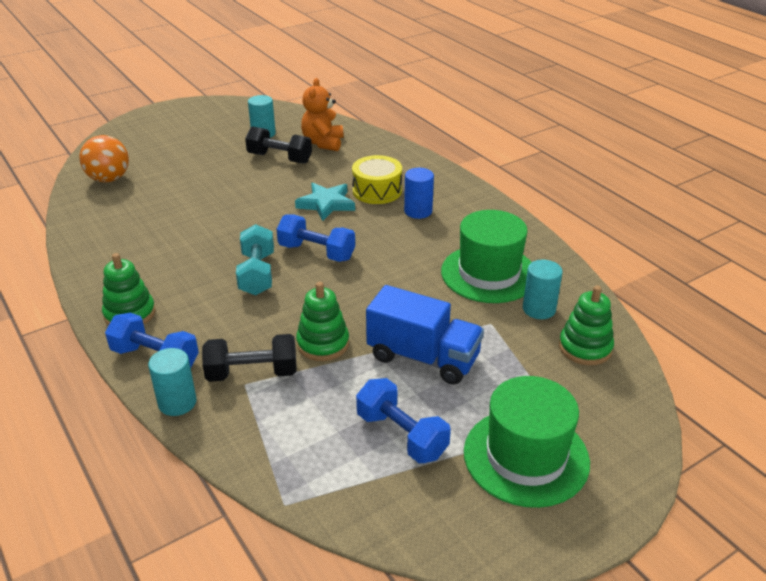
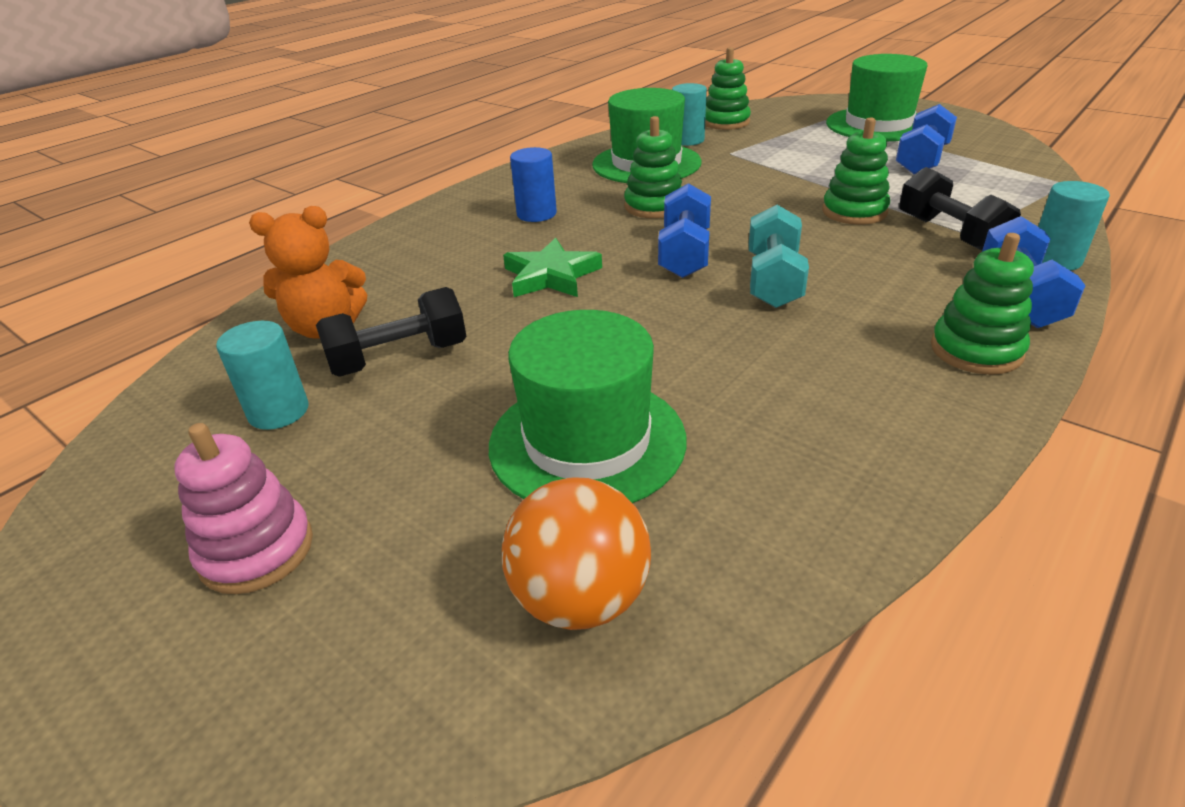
camera: 105 degrees left, 0 degrees up
turquoise dumbbell [236,224,274,295] -> turquoise dumbbell turned 60 degrees counterclockwise [749,205,809,308]
black dumbbell [245,126,312,164] -> black dumbbell turned 60 degrees clockwise [316,287,467,377]
turquoise star [295,183,355,221] -> green star [503,238,602,297]
yellow drum [352,155,402,204] -> none
blue truck [366,285,484,385] -> none
none -> pink stacking toy [174,423,313,594]
none -> green hat [489,310,687,503]
none -> green stacking toy [624,116,682,218]

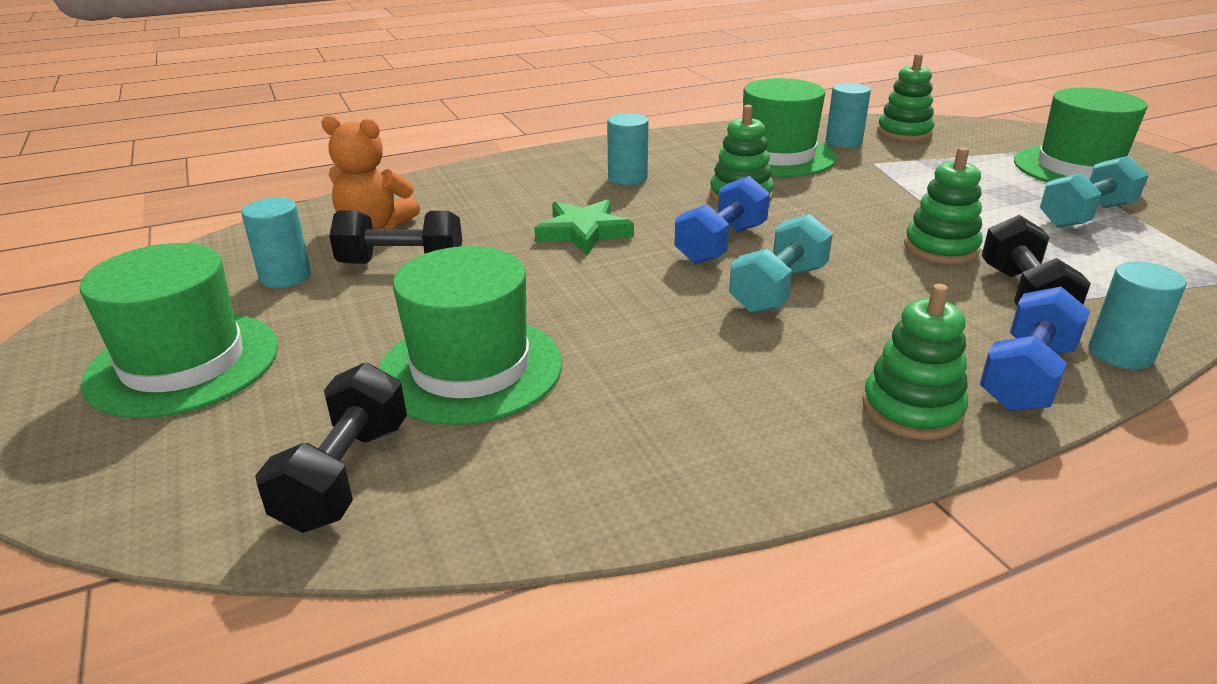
camera: 25 degrees right, 5 degrees down
pink stacking toy [174,423,313,594] -> green hat [79,243,278,418]
orange ball [502,477,651,630] -> black dumbbell [255,362,407,533]
blue cylinder [510,147,557,222] -> turquoise cylinder [607,113,649,185]
blue dumbbell [896,104,957,174] -> turquoise dumbbell [1040,156,1148,228]

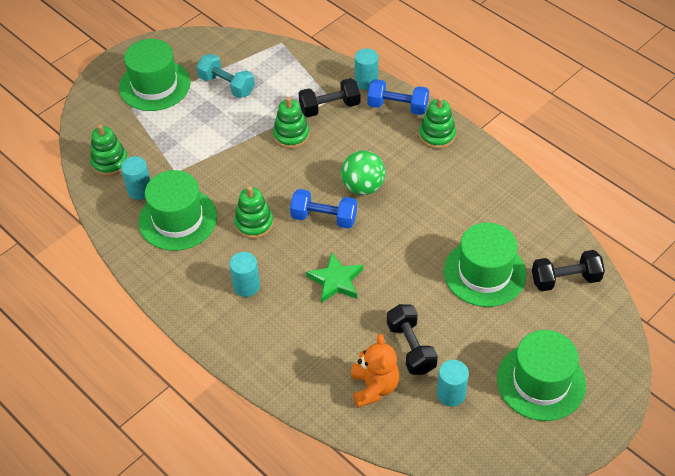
camera: 110 degrees left, 20 degrees up
turquoise dumbbell [729,214,833,314] -> green ball [341,150,385,195]

